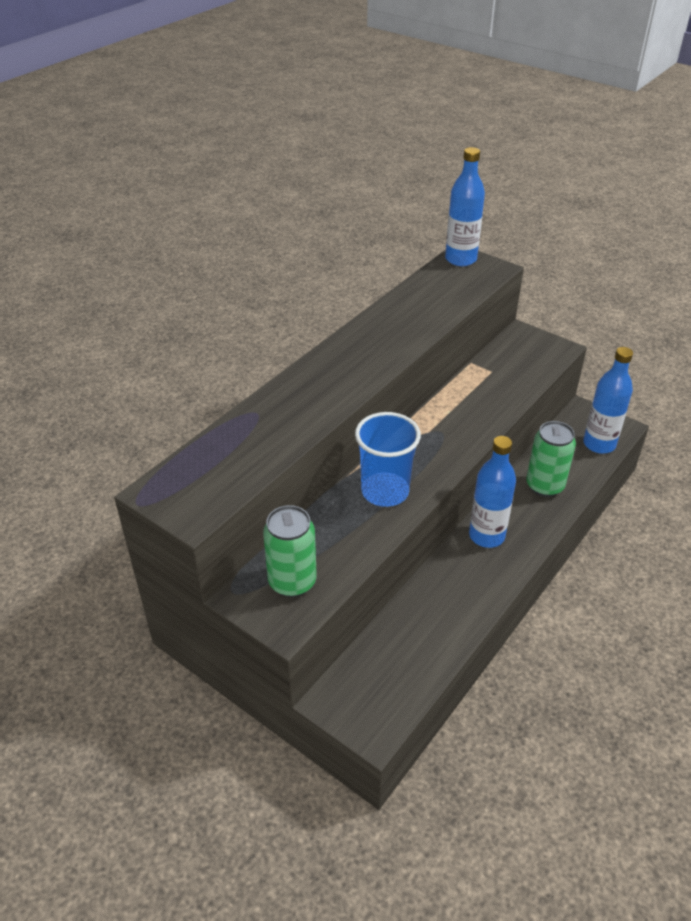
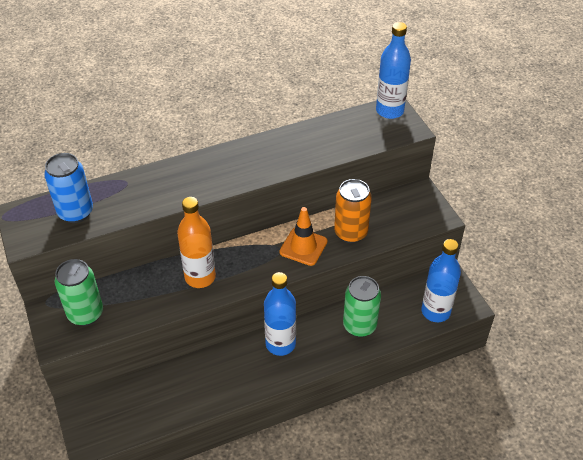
camera: 30 degrees right, 5 degrees up
blue cup [355,412,421,507] -> orange bottle [177,197,216,288]
none -> blue can [44,153,93,223]
none -> orange traffic cone [279,207,328,266]
none -> orange can [334,179,372,243]

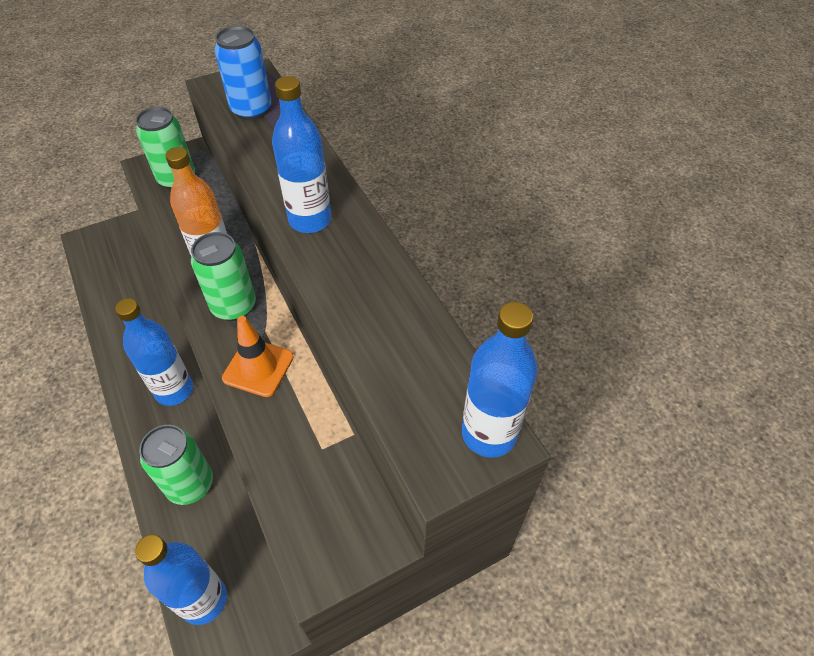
camera: 85 degrees right, 5 degrees up
orange can [334,179,372,243] -> none
none -> green can [191,232,256,321]
none -> blue bottle [272,76,331,233]

